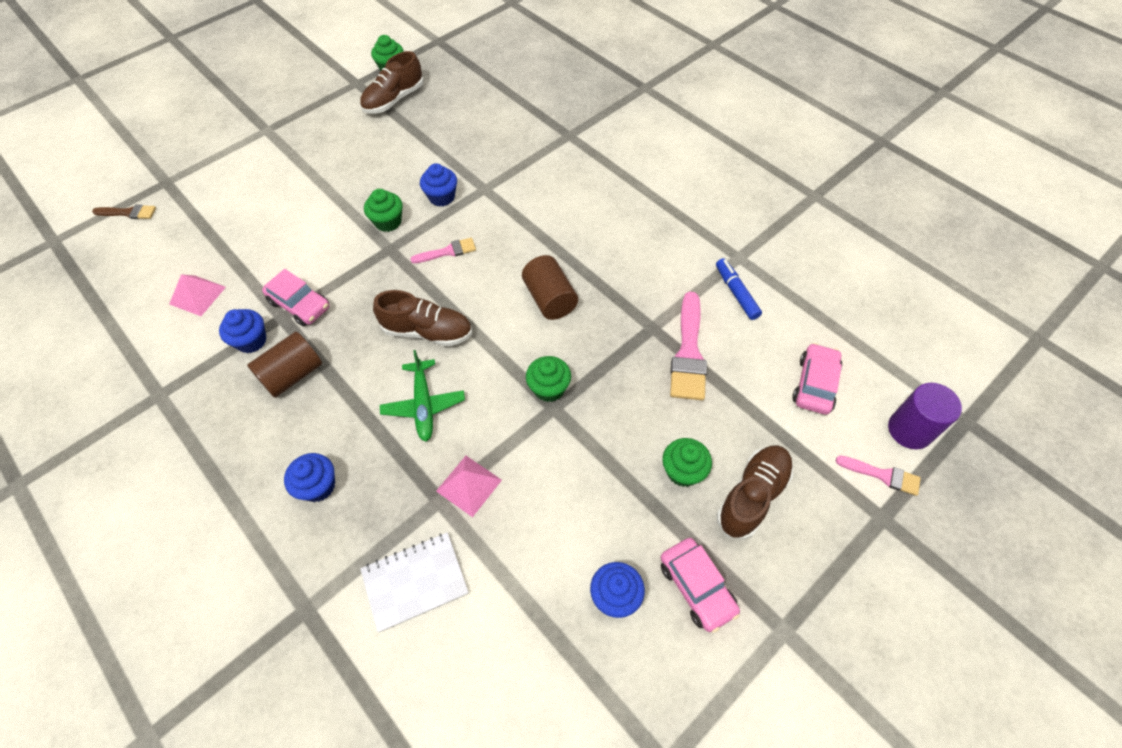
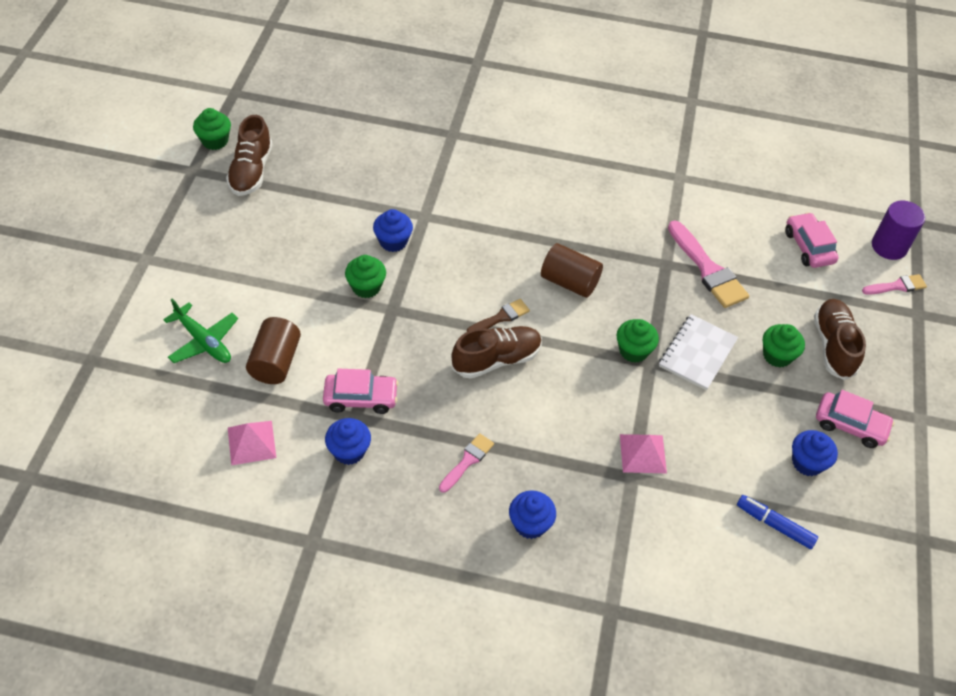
camera: 40 degrees left, 5 degrees down
brown brush [92,204,156,219] -> brown brush moved to [467,299,530,332]
brown cylinder [247,332,322,398] -> brown cylinder moved to [246,317,301,384]
white notebook [360,533,469,632] -> white notebook moved to [659,314,738,390]
green plane [380,350,465,442] -> green plane moved to [163,299,238,363]
pink brush [410,238,476,263] -> pink brush moved to [439,433,494,493]
blue marker [716,258,762,320] -> blue marker moved to [737,495,818,549]

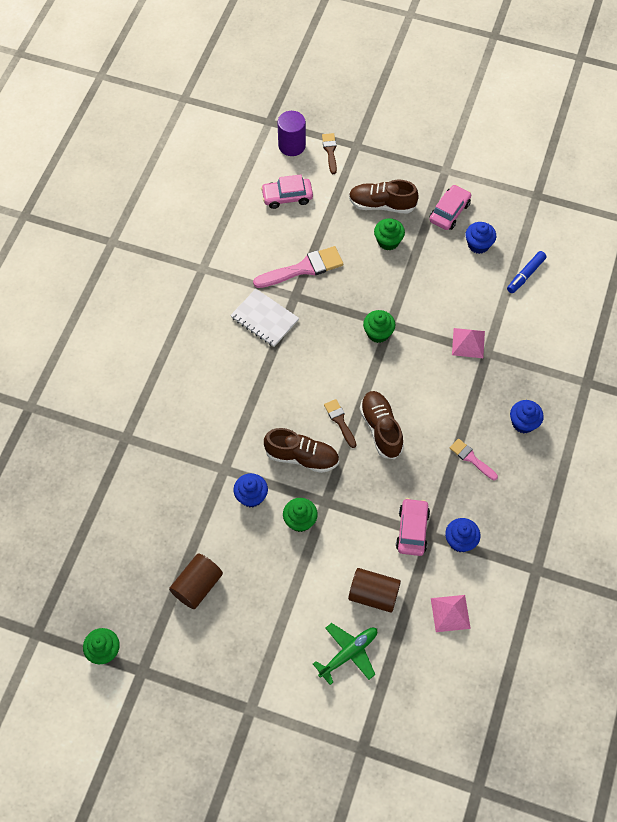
camera: 80 degrees left, 10 degrees up
brown shoe [226,115,272,196] -> brown shoe moved to [264,428,339,473]
brown cylinder [541,243,603,298] -> brown cylinder moved to [169,553,223,609]
white notebook [659,314,738,390] -> white notebook moved to [230,289,299,347]
pink brush [862,274,927,295] -> brown brush [322,133,337,174]

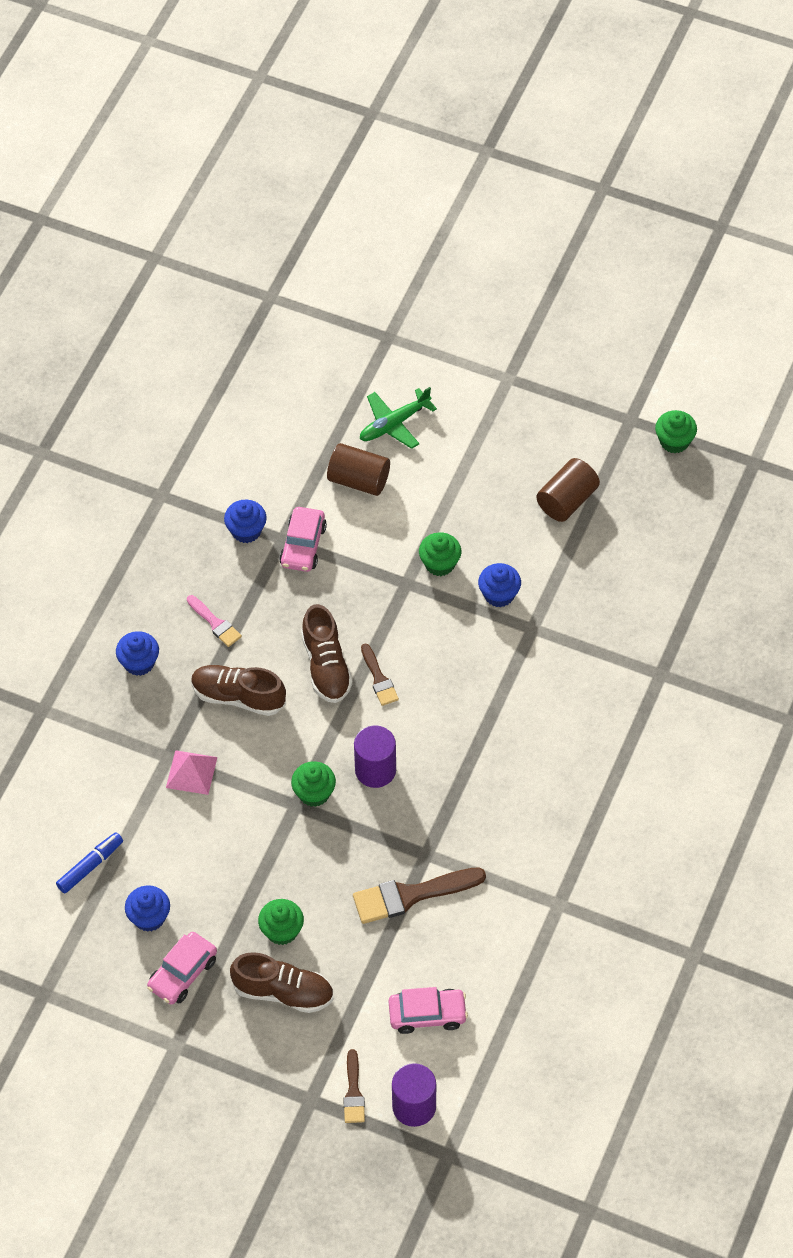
camera: 175 degrees left, 5 degrees down
white notebook [230,289,299,347] -> none
pink brush [253,246,343,288] -> brown brush [353,867,486,924]
brown shoe [264,428,339,473] -> brown shoe moved to [191,665,286,716]
pink pyramid [431,595,471,632] -> none
none -> purple cylinder [354,725,396,788]

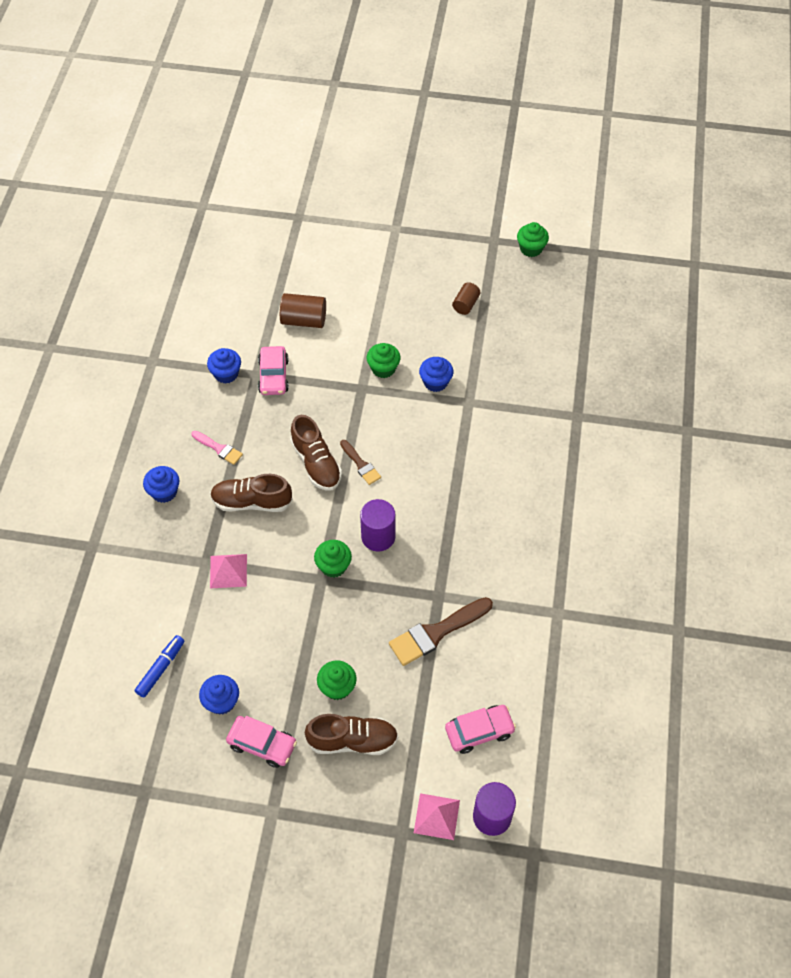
camera: 15 degrees left, 0 degrees up
pink car [147,932,217,1005] -> pink car turned 90 degrees counterclockwise [226,716,297,768]
brown brush [343,1049,365,1123] -> pink pyramid [414,793,460,840]
green plane [360,387,437,449] -> none
brown cylinder [536,458,600,522] -> brown cylinder [452,282,481,315], size x0.64

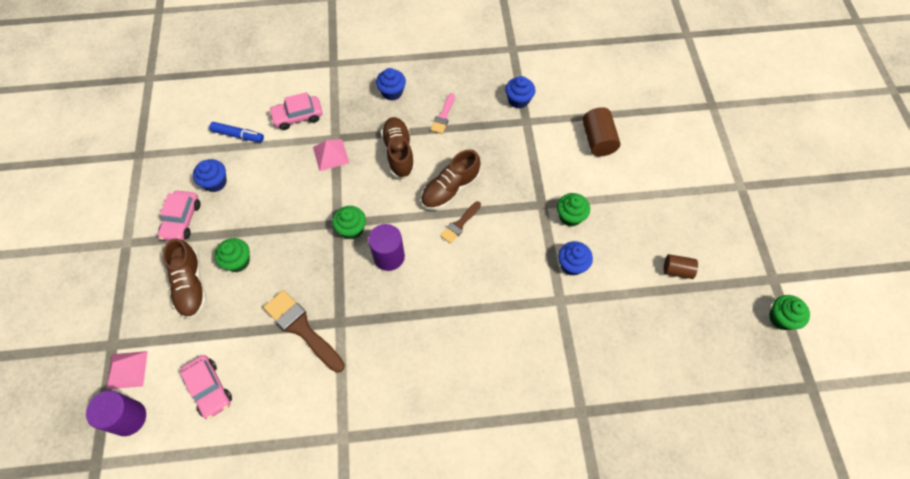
camera: 75 degrees right, 5 degrees up
pink car [258,346,289,395] -> pink car moved to [269,92,323,130]

